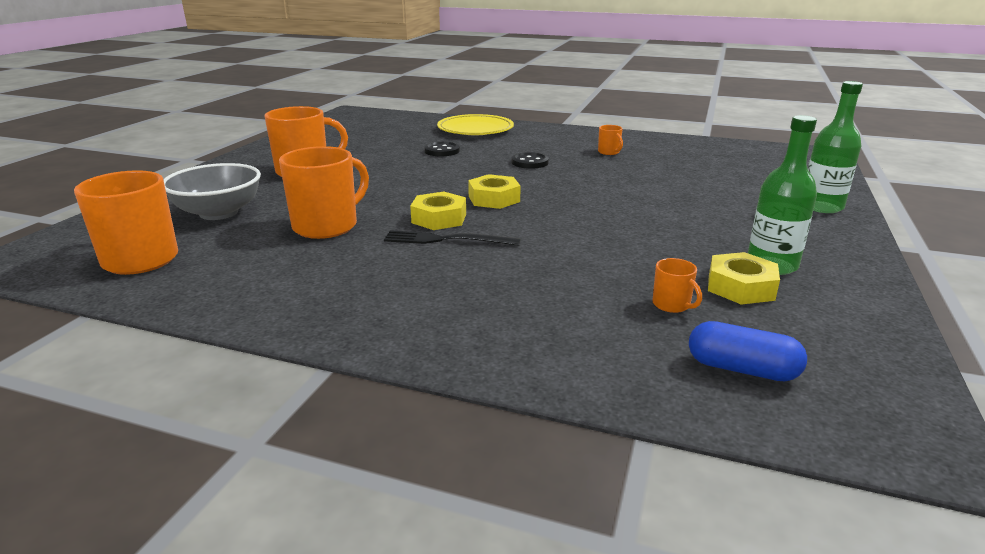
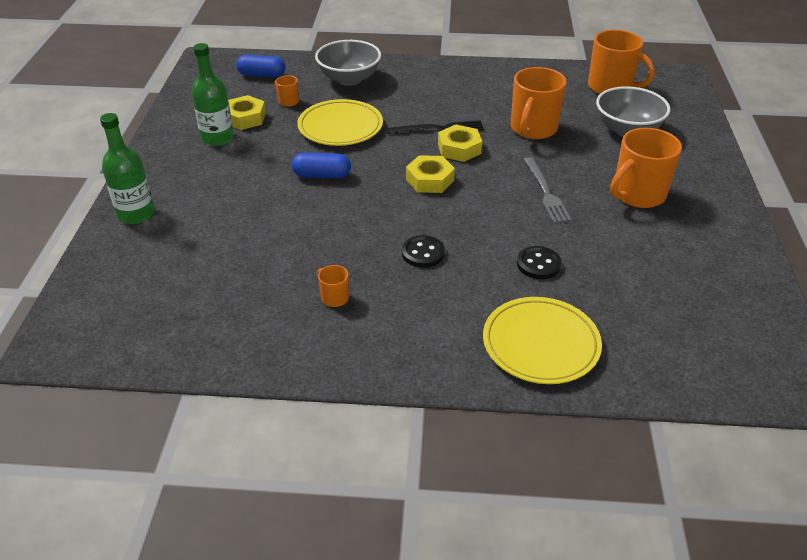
camera: 165 degrees right, 15 degrees up
none -> blue capsule [292,153,351,178]
none -> yellow plate [297,99,383,146]
none -> grey bowl [315,40,381,86]
none -> grey fork [523,157,572,223]

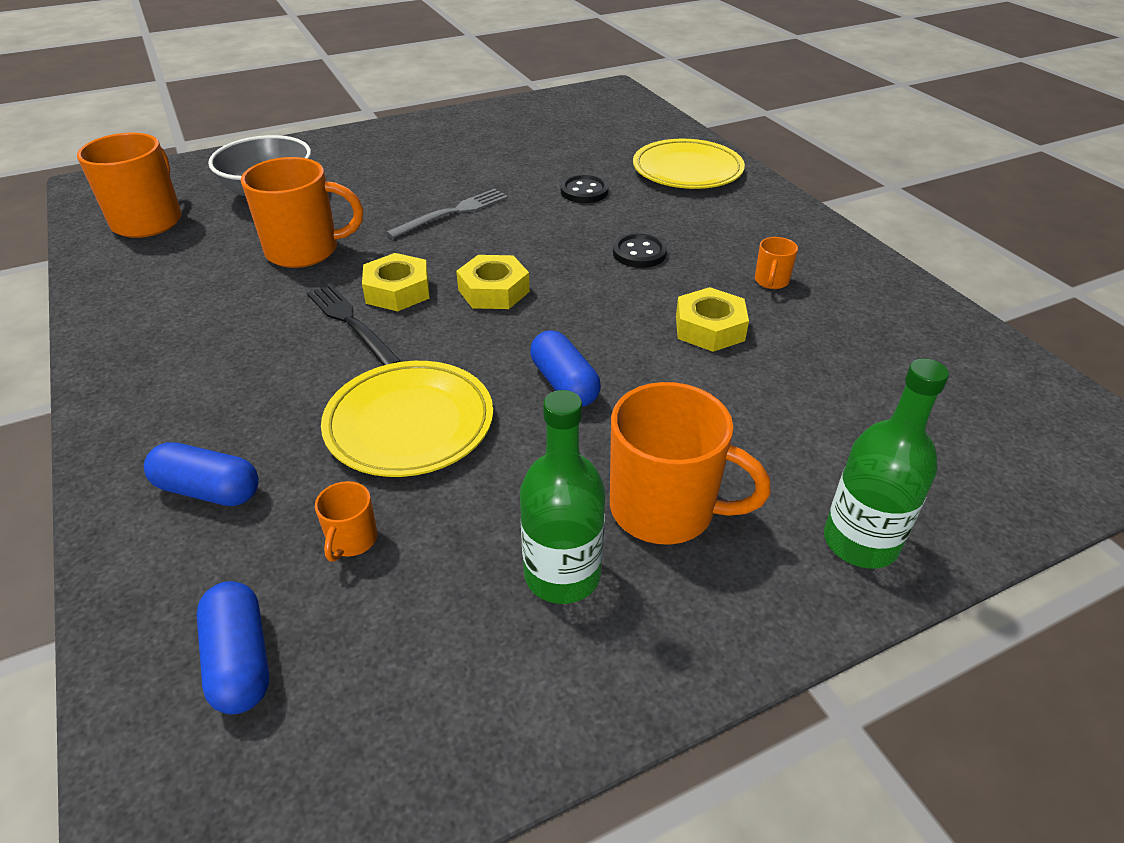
camera: 120 degrees left, 0 degrees up
yellow nut [228,95,266,130] -> yellow nut moved to [676,287,749,352]
grey bowl [315,40,381,86] -> blue capsule [144,442,259,506]
orange mug [610,128,682,208] -> orange mug moved to [610,382,771,545]

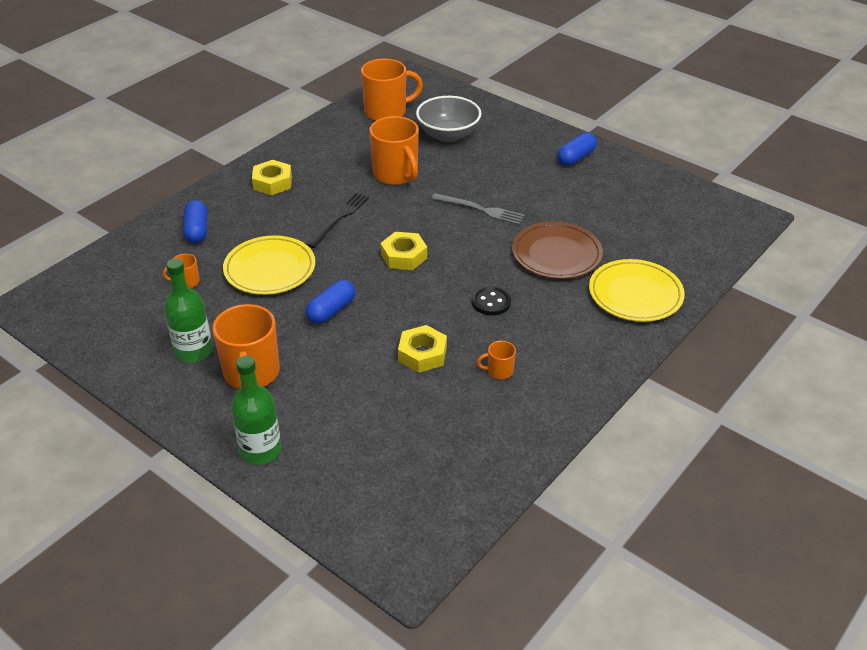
camera: 65 degrees right, 0 degrees up
blue capsule [197,581,269,714] -> blue capsule moved to [557,132,597,166]
yellow nut [362,253,429,311] -> yellow nut moved to [252,160,292,195]
black button [561,175,609,203] -> brown plate [512,222,603,279]

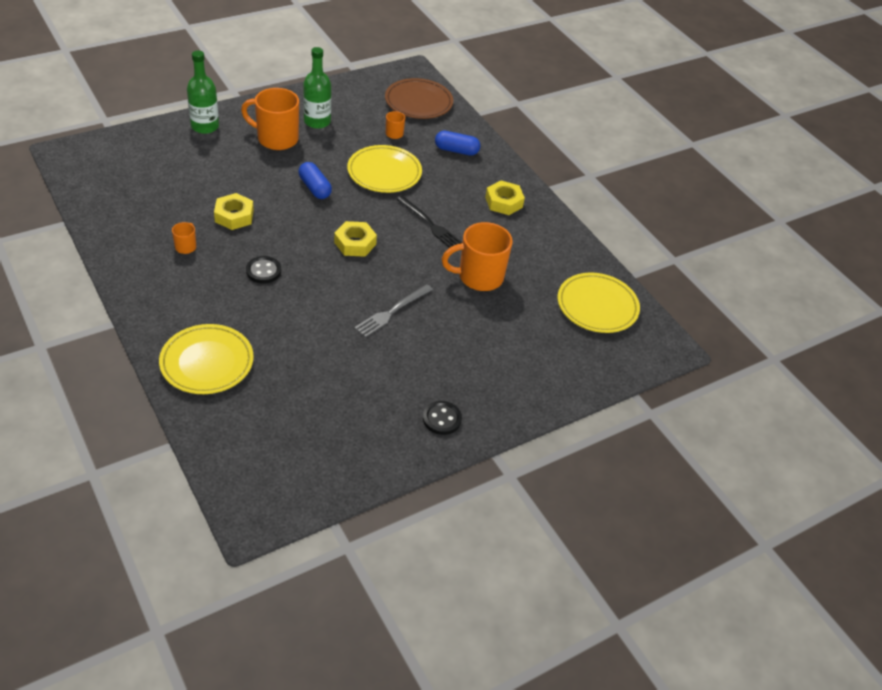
camera: 105 degrees right, 5 degrees up
orange mug [361,59,423,121] -> yellow plate [558,273,640,333]
grey bowl [416,96,482,142] -> none
brown plate [512,222,603,279] -> brown plate moved to [385,78,453,119]
blue capsule [557,132,597,166] -> black button [423,401,462,435]

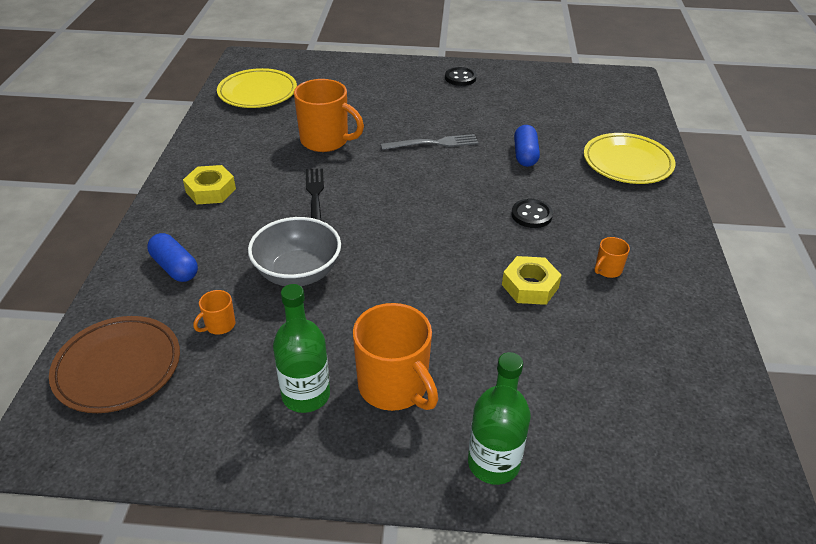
camera: 140 degrees left, 5 degrees down
blue capsule [298,162,332,199] -> blue capsule moved to [514,125,540,167]
yellow nut [334,221,377,257] -> none
yellow plate [347,145,422,193] -> grey bowl [248,217,341,286]

